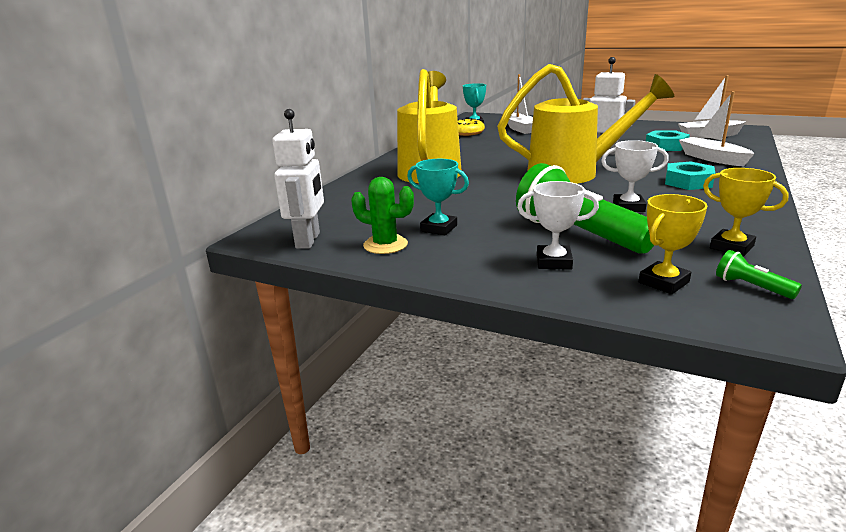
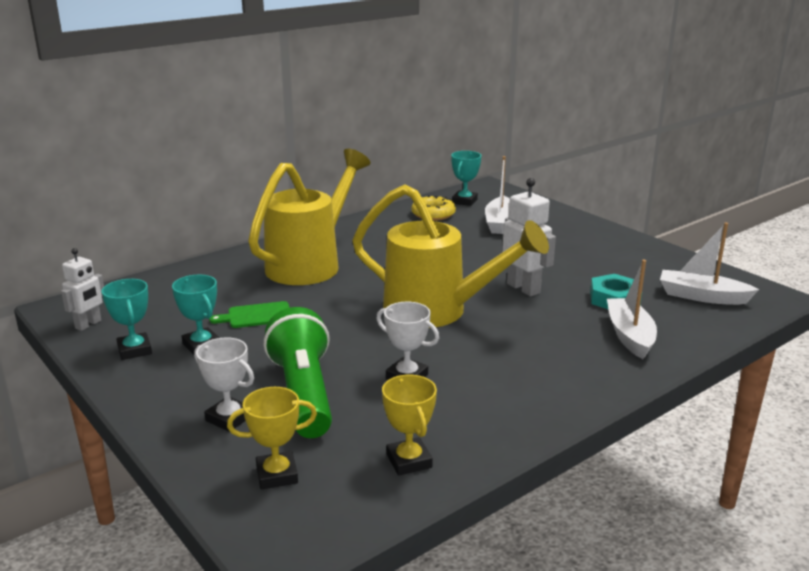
camera: 25 degrees right, 0 degrees up
white robot [272,109,324,249] -> white robot [61,248,104,331], size x0.66
green cactus [351,177,414,254] -> turquoise trophy [102,279,152,360]
turquoise nut [665,161,715,190] -> none
green flashlight [716,250,802,299] -> none
none -> green cutting board [209,301,289,328]

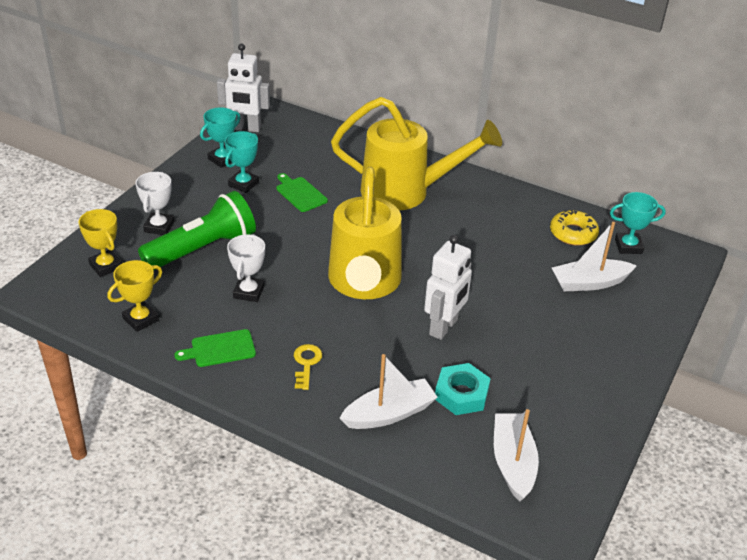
camera: 65 degrees right, 15 degrees up
white robot [61,248,104,331] -> white robot [217,44,270,132], size x1.51
none -> green cutting board [174,329,256,367]
none -> yellow key [294,344,322,390]

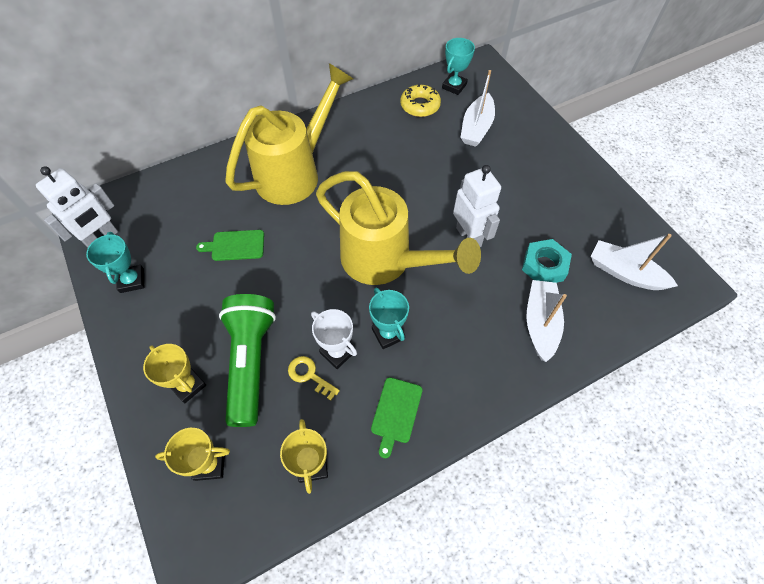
camera: 55 degrees left, 20 degrees up
white trophy [135,172,174,235] -> yellow trophy [143,344,206,403]
turquoise trophy [225,131,259,193] -> turquoise trophy moved to [369,288,409,349]
yellow key [294,344,322,390] -> yellow key moved to [288,356,340,401]

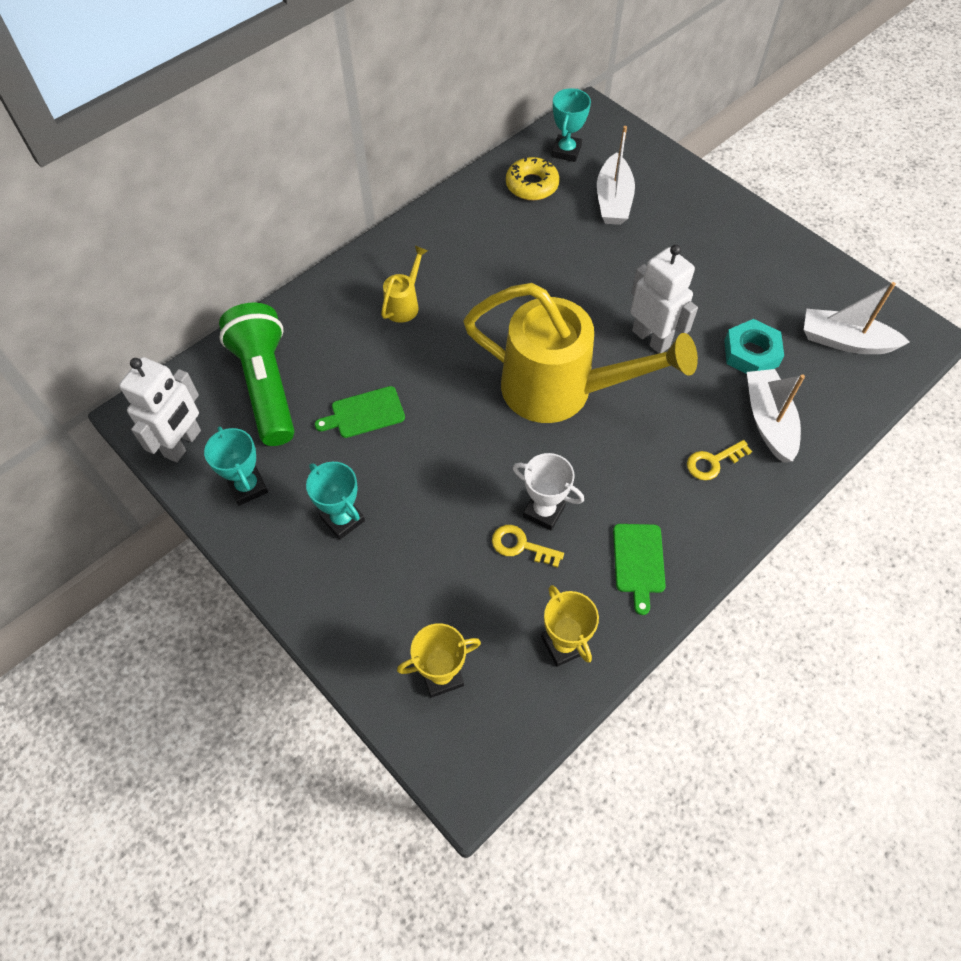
camera: 15 degrees left, 0 degrees up
yellow trophy [143,344,206,403] -> none
green flashlight [219,294,276,427] -> green flashlight moved to [219,303,295,446]
yellow watering can [225,63,353,205] -> yellow watering can [381,246,428,323], size x0.41
turquoise trophy [369,288,409,349] -> turquoise trophy moved to [306,462,365,540]
none -> yellow key [687,440,752,480]

